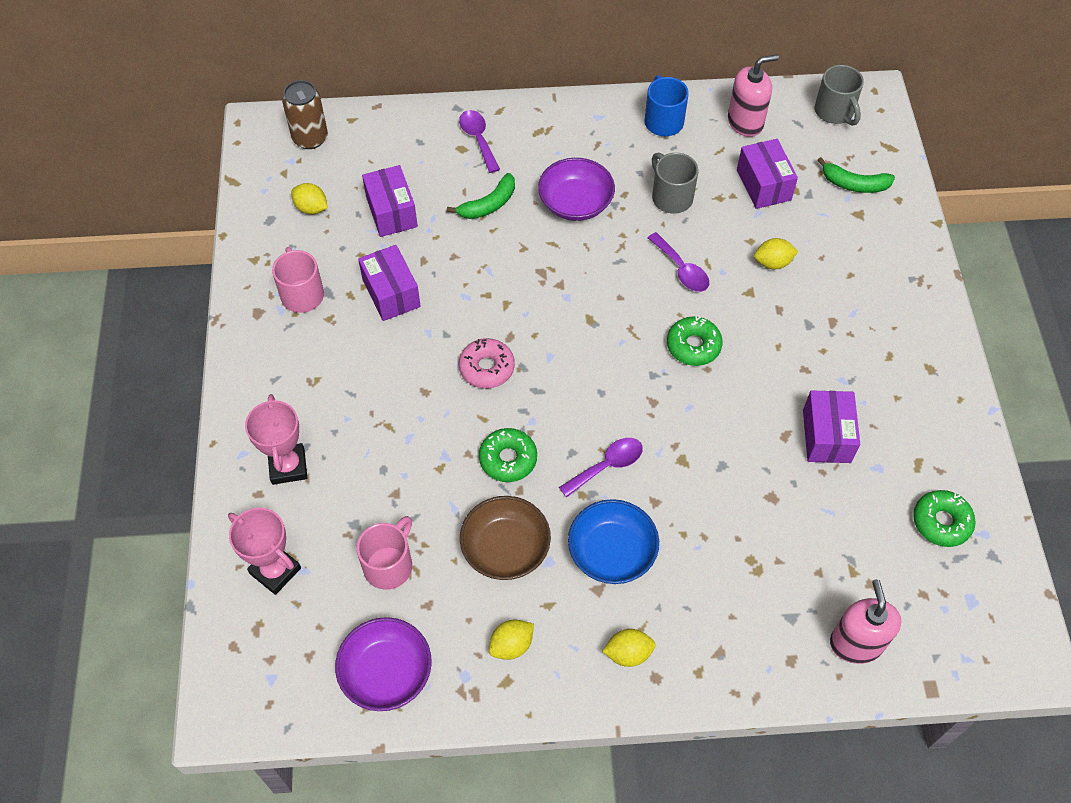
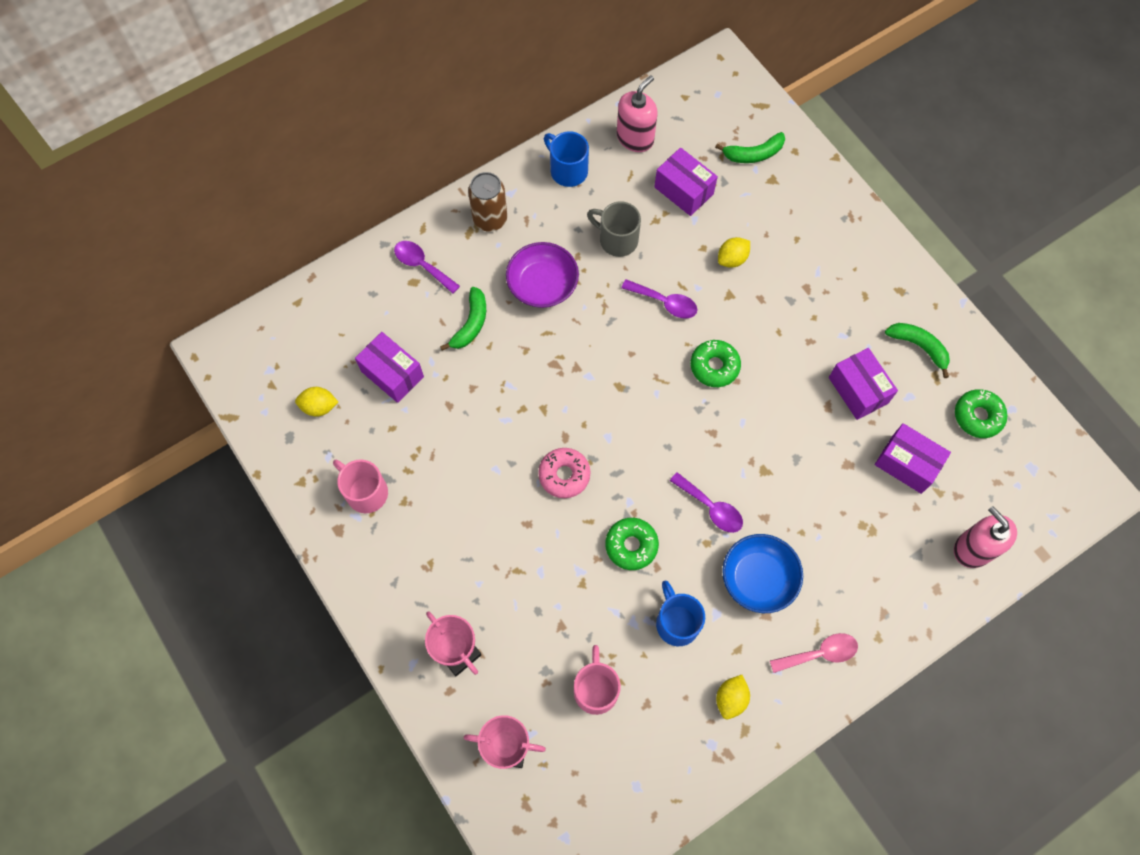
camera: 30 degrees left, 10 degrees up
brown can [282,80,328,149] -> brown can moved to [468,172,507,231]
purple bowl [335,617,432,711] -> none
purple box [358,245,421,321] -> purple box moved to [875,423,951,494]
brown bowl [460,496,551,580] -> blue mug [656,581,705,646]
purple spoon [559,438,643,498] -> purple spoon turned 105 degrees clockwise [670,472,743,533]
yellow lemon [602,629,656,667] -> pink spoon [770,633,858,673]
grey mug [815,65,864,126] -> none
none -> green banana [885,323,950,378]

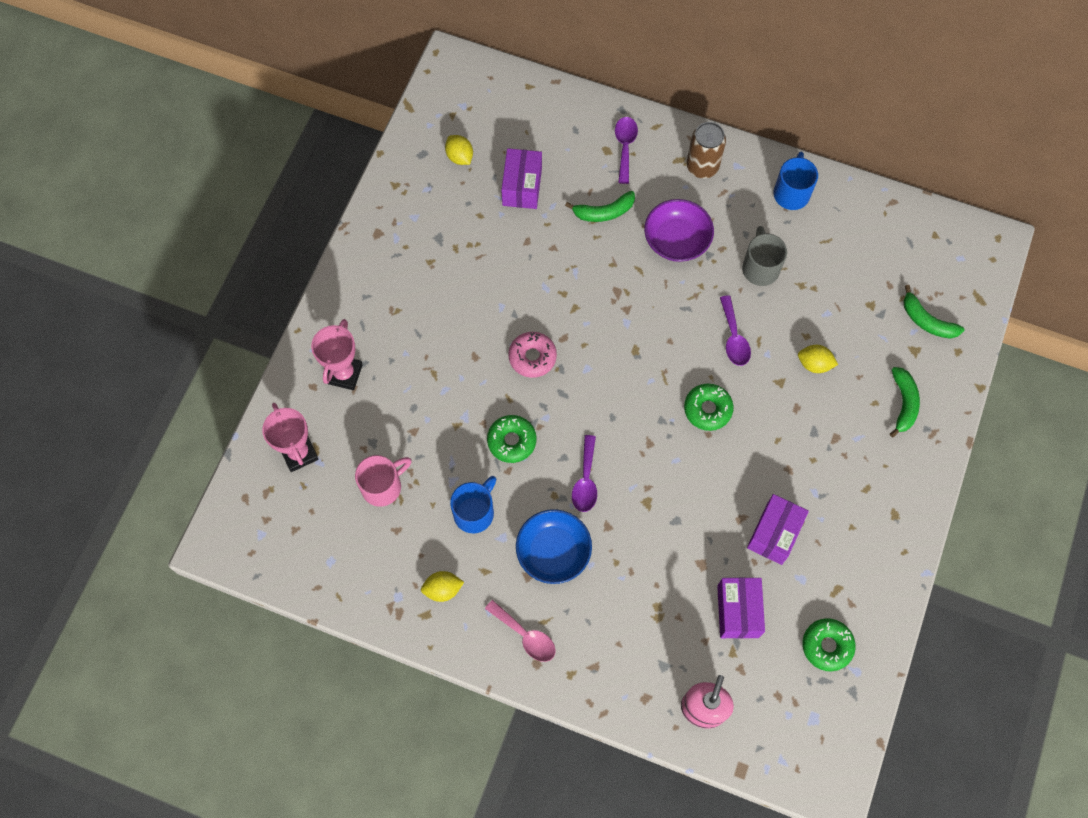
camera: 55 degrees right, 0 degrees up
pink mug [333,459,388,513] -> none
pink soap dispenser [617,75,657,152] -> none
purple box [654,147,718,216] -> none
green banana [885,323,950,378] -> green banana moved to [890,367,920,438]

